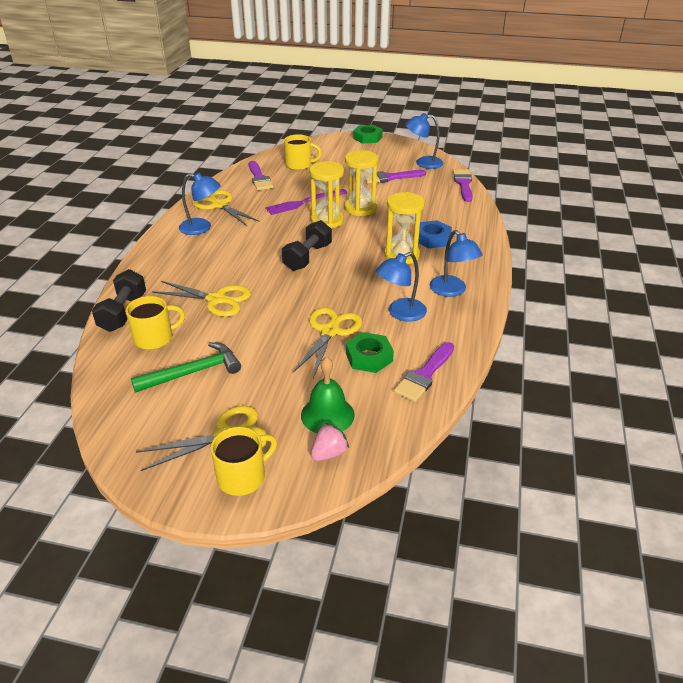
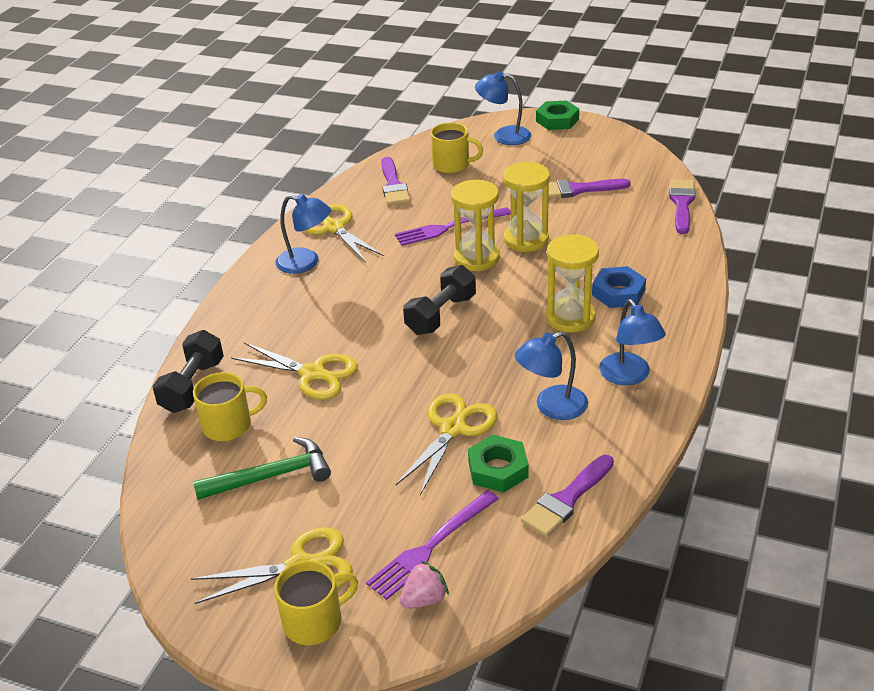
camera: 10 degrees right, 0 degrees up
green bell [301,357,355,433] -> purple fork [366,490,499,600]
blue lamp [405,113,443,169] -> blue lamp moved to [475,71,531,145]

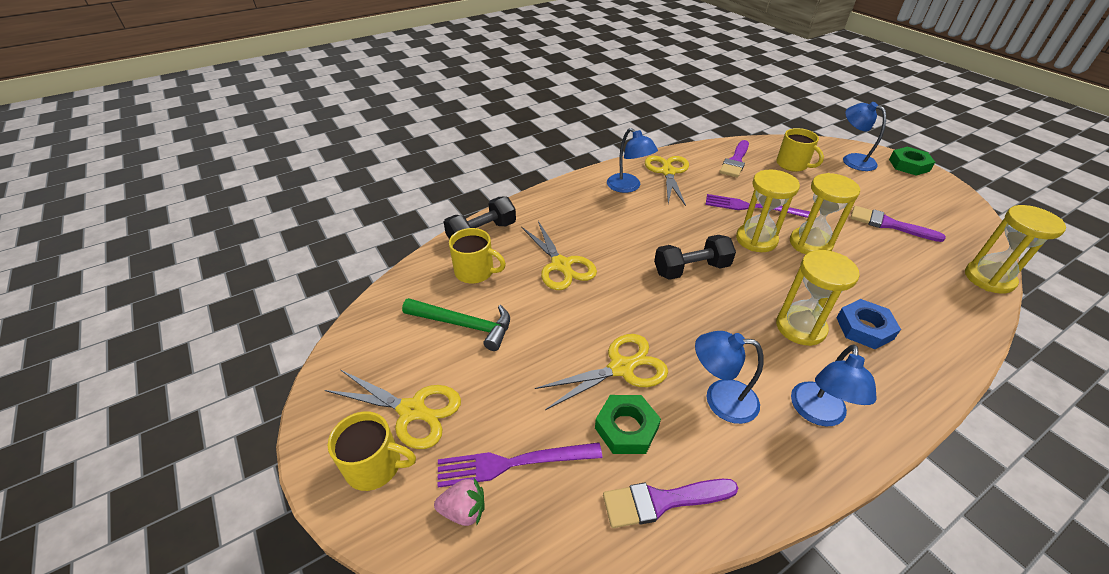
camera: 35 degrees right, 5 degrees up
purple brush [669,179,695,234] -> yellow hourglass [965,205,1066,294]

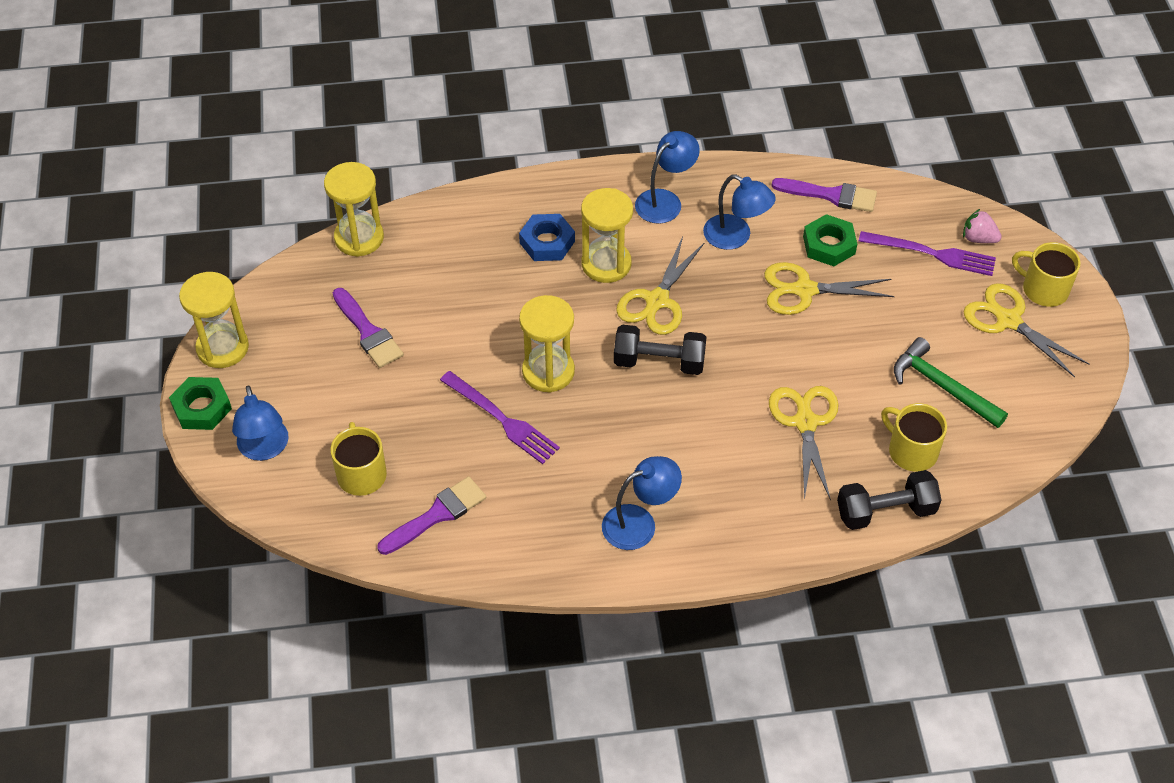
camera: 155 degrees left, 10 degrees up
blue lamp [607,128,658,193] -> blue lamp turned 75 degrees clockwise [602,456,682,550]
yellow scissors [645,156,689,206] -> yellow scissors moved to [616,237,705,335]
yellow hourglass [790,173,860,254] -> yellow hourglass moved to [179,272,249,368]

